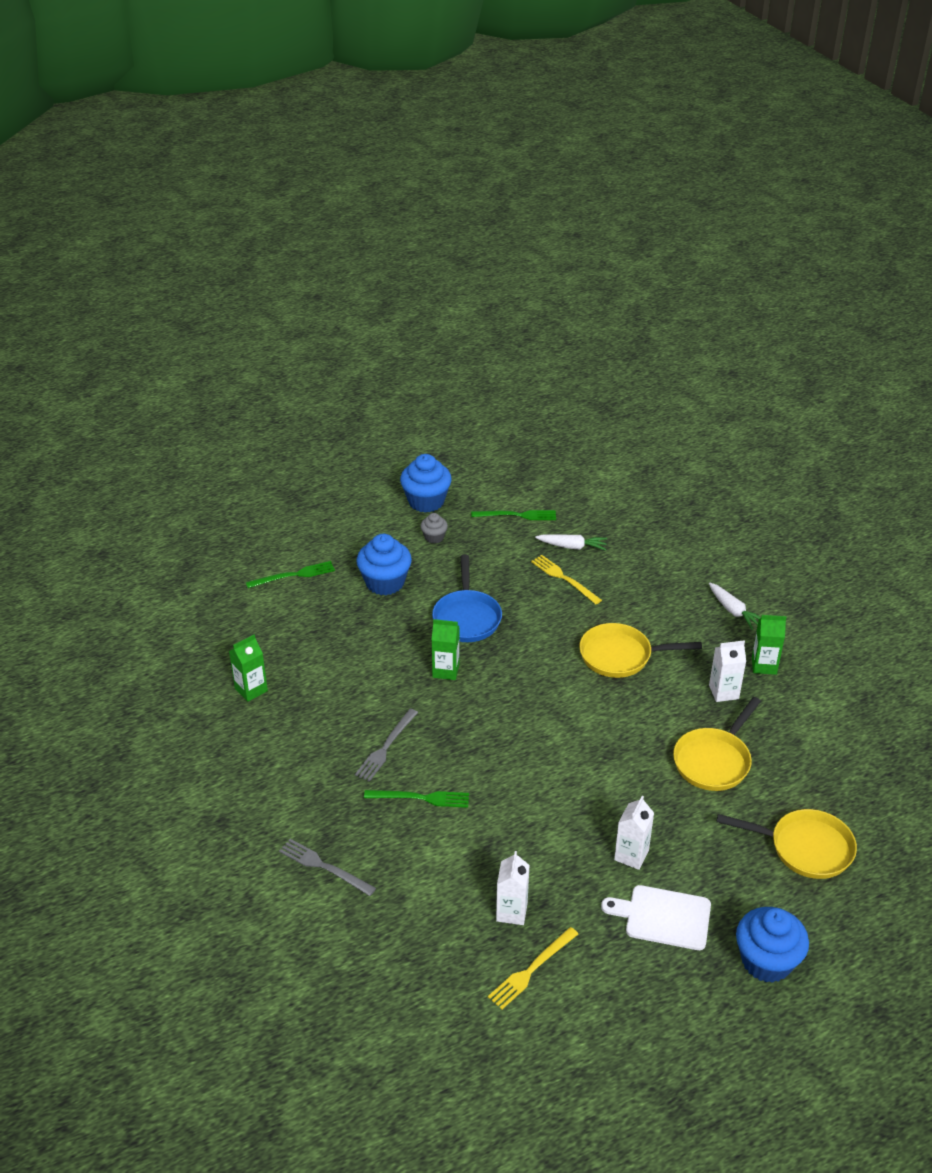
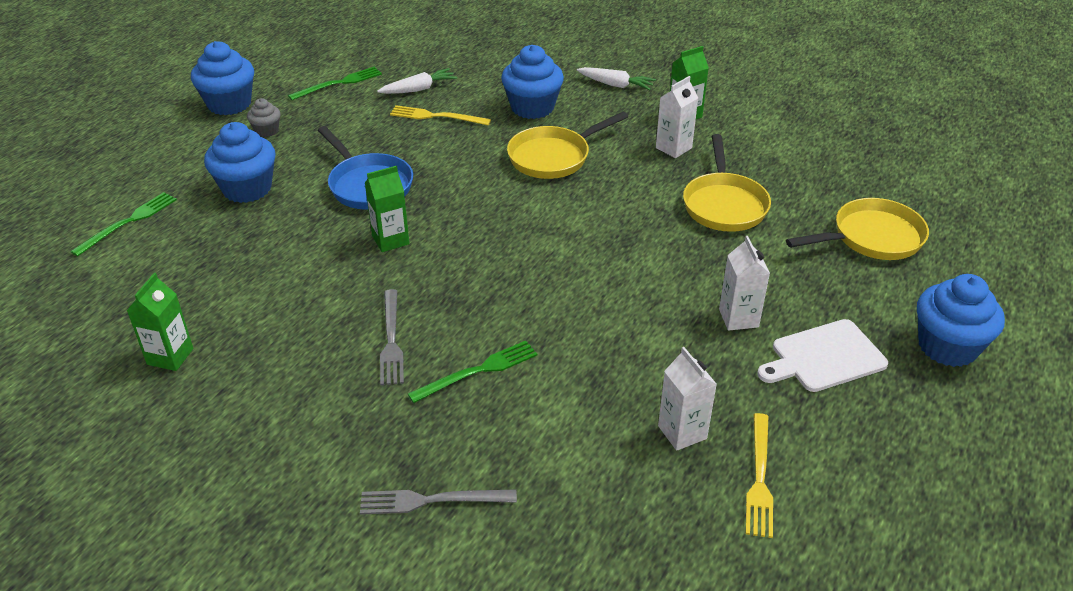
camera: 35 degrees left, 0 degrees up
none -> blue cupcake [501,45,564,119]

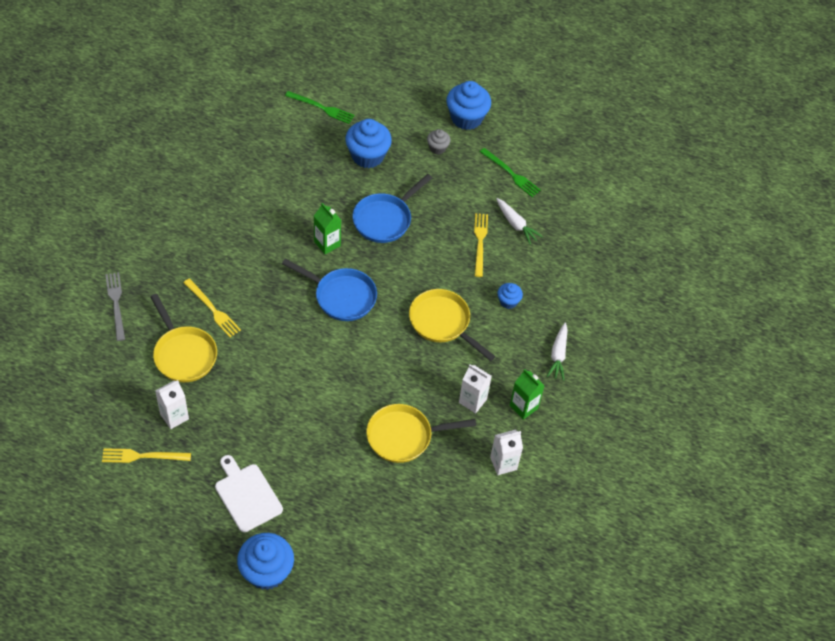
camera: 75 degrees right, 15 degrees up
green carton [126,273,193,371] -> none
grey fork [380,289,404,385] -> none
green fork [408,341,537,403] -> yellow fork [183,278,241,337]
blue cupcake [501,45,564,119] -> blue cupcake [497,283,523,309], size x0.52
white carton [719,236,770,331] -> white carton moved to [490,430,523,475]
yellow pan [786,198,929,260] -> yellow pan moved to [150,294,217,382]
none -> blue pan [282,259,377,321]

